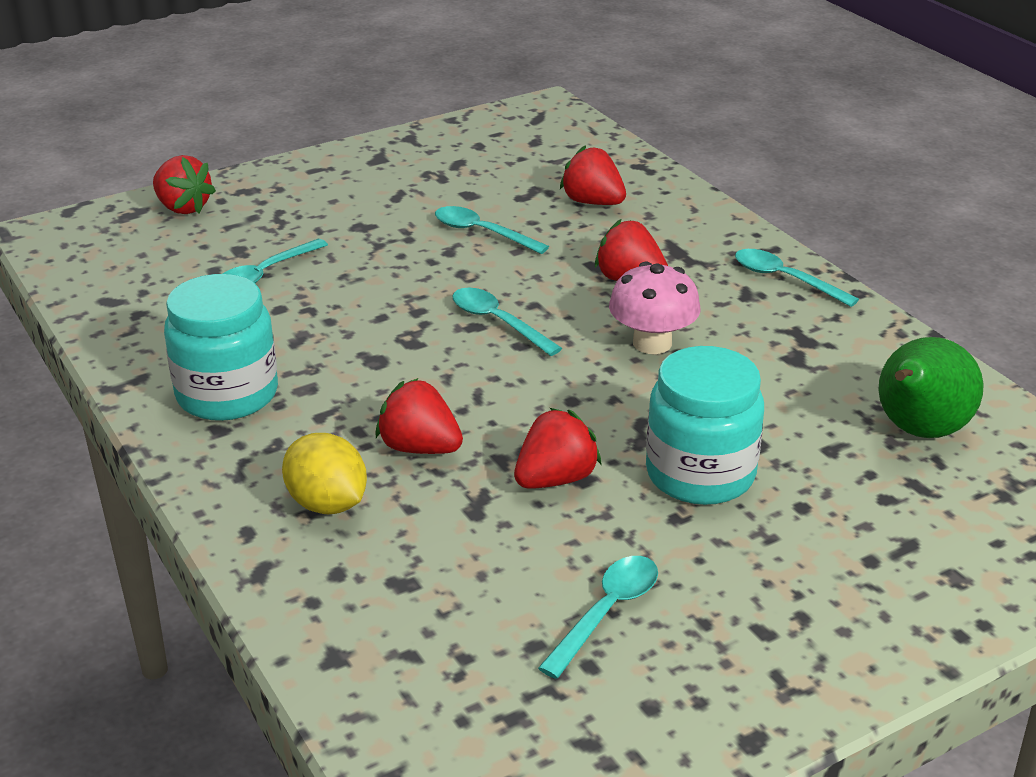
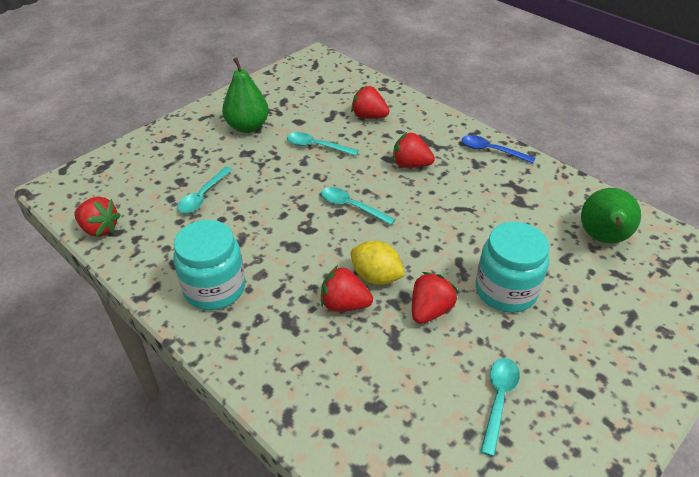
camera: 15 degrees left, 10 degrees up
red strawberry [153,155,216,214] -> red strawberry moved to [74,197,121,237]
yellow lemon [282,433,367,514] -> yellow lemon moved to [351,241,405,285]
pink mushroom [609,262,701,354] -> none
turquoise spoon [735,249,859,307] -> blue spoon [462,135,535,163]
none -> green pear [222,57,269,133]

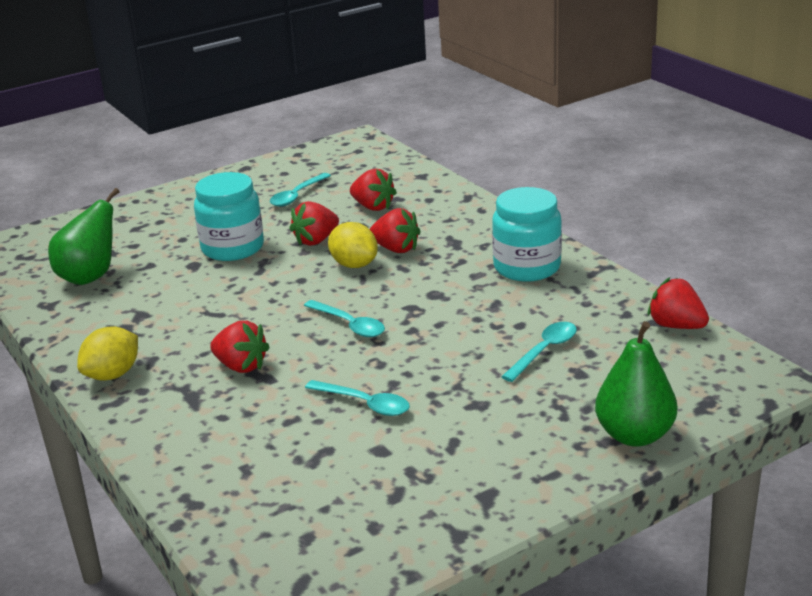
camera: 165 degrees left, 15 degrees down
green pear [222,57,269,133] -> green pear moved to [595,321,677,447]
red strawberry [351,86,390,119] -> red strawberry moved to [350,169,397,211]
blue spoon [462,135,535,163] -> yellow lemon [77,326,138,381]

